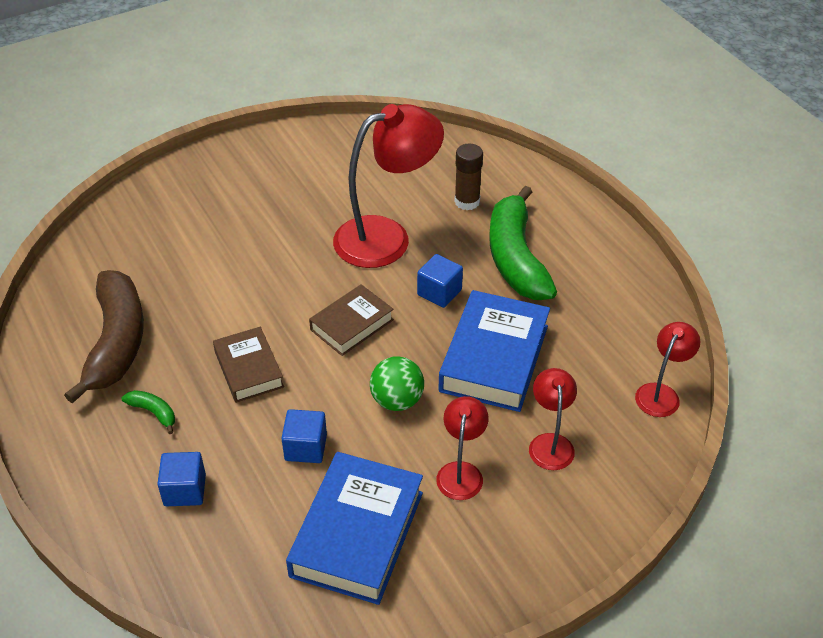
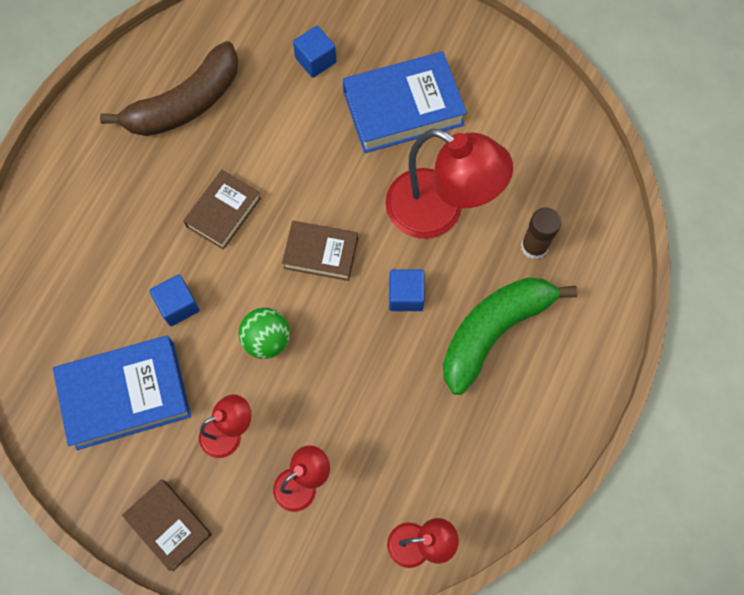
camera: 55 degrees right, 25 degrees up
green banana [121,390,175,434] -> none
blue cube [157,452,206,506] -> blue cube moved to [293,26,336,78]
blue book [439,290,550,412] -> blue book moved to [343,51,467,153]
none -> brown book [122,479,212,571]

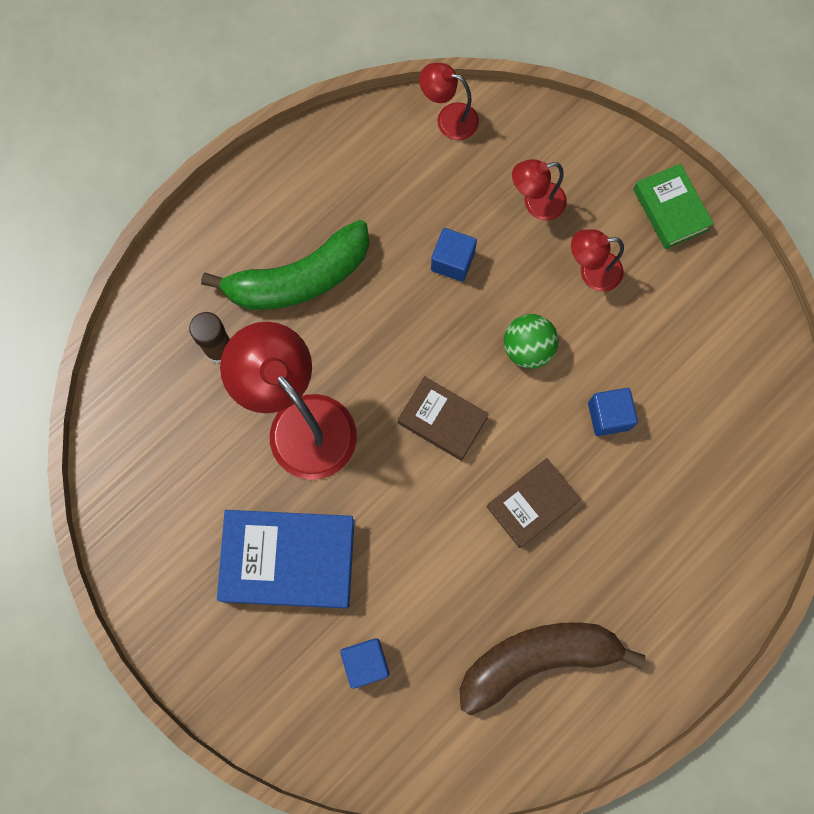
camera: 160 degrees left, 5 degrees up
blue book [53,335,191,450] -> none
brown book [122,479,212,571] -> green book [633,163,714,249]
blue cube [389,269,425,311] -> blue cube moved to [431,228,477,282]

